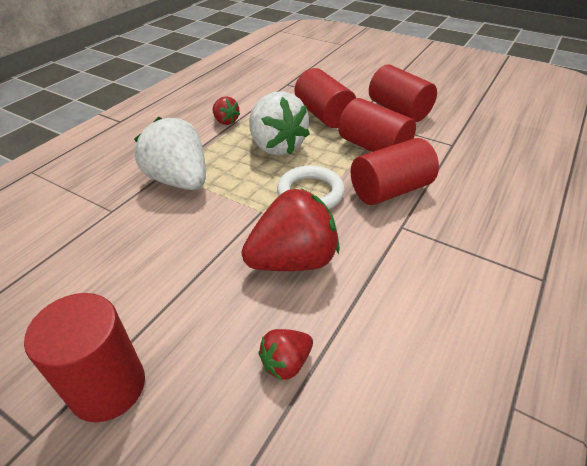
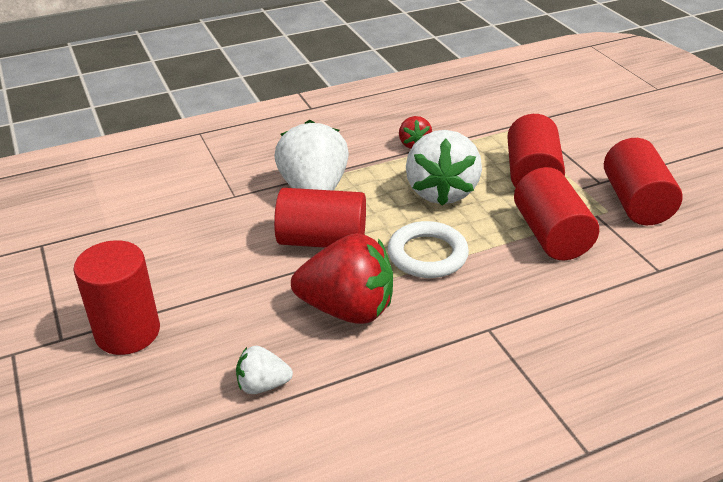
camera: 35 degrees right, 5 degrees down
red strawberry [259,329,313,381] -> white strawberry [236,346,293,394]
red cylinder [351,138,439,205] -> red cylinder moved to [274,188,366,248]

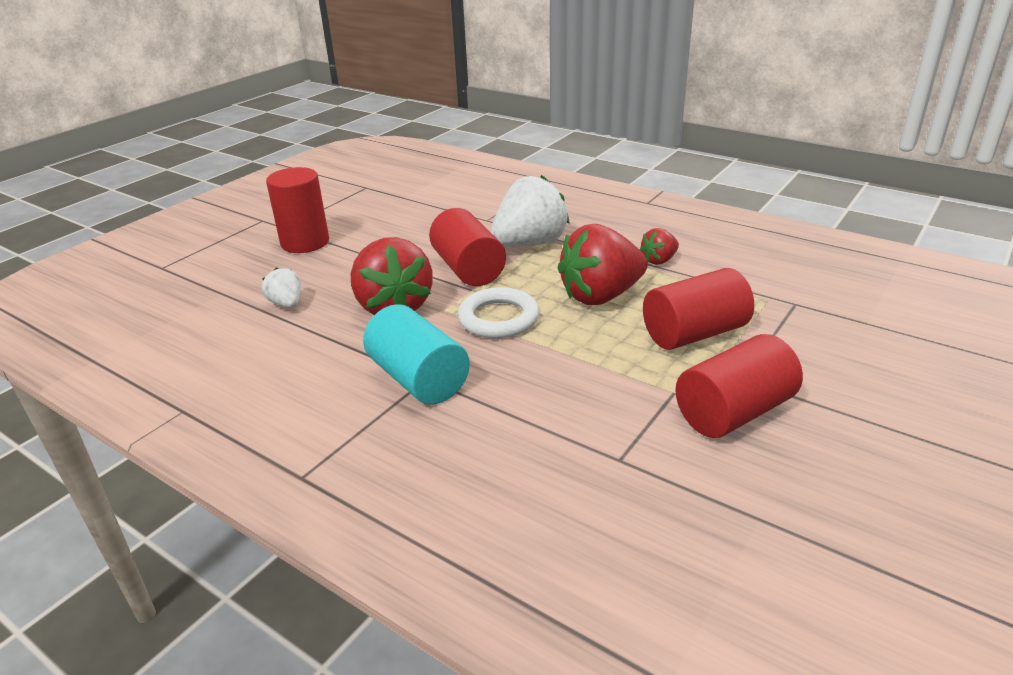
camera: 60 degrees right, 5 degrees down
white strawberry [406,130,482,206] -> red strawberry [557,224,648,305]
red cylinder [514,167,599,260] -> none
none -> turquoise cylinder [363,304,470,404]

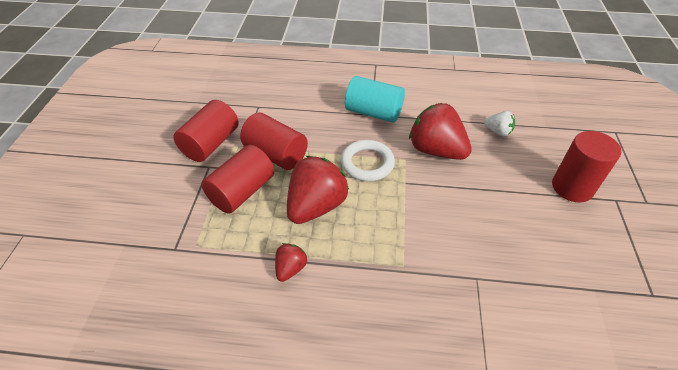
camera: 150 degrees right, 15 degrees up
red cylinder [429,208,506,286] -> red cylinder moved to [240,112,308,170]
white strawberry [491,175,570,247] -> none

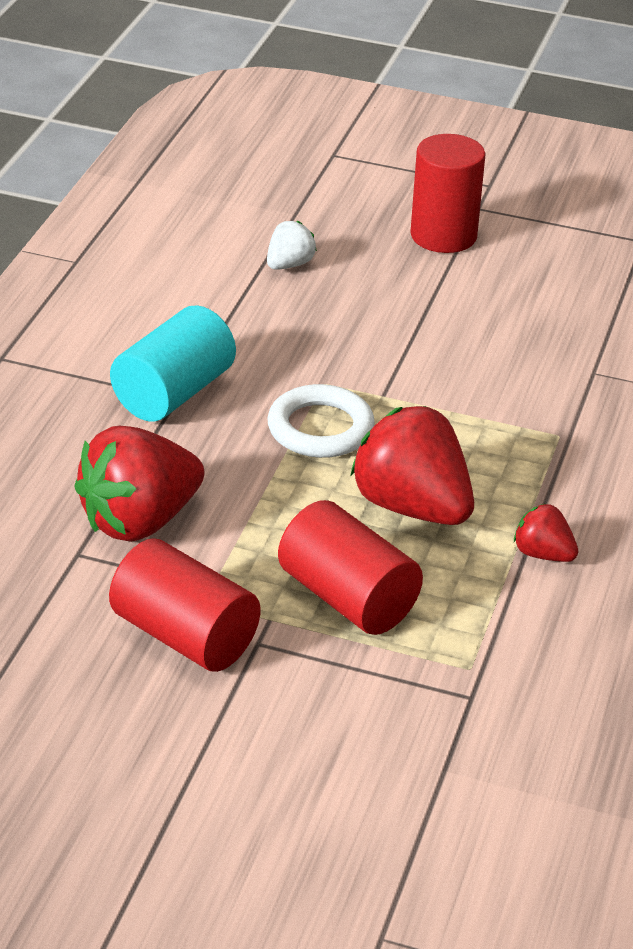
camera: 80 degrees left, 10 degrees down
red cylinder [240,112,308,170] -> none
red strawberry [409,103,472,160] -> red strawberry moved to [74,426,205,542]

